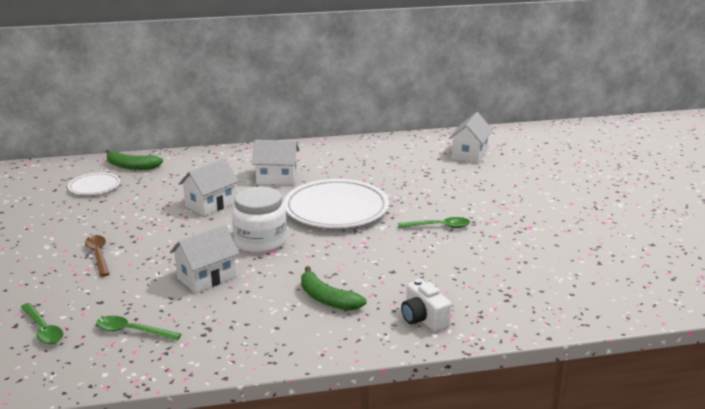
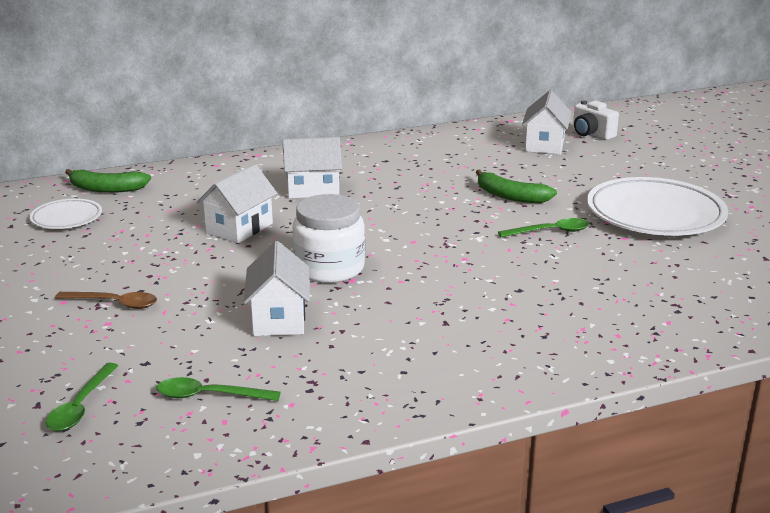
camera: 10 degrees left, 0 degrees up
green spoon [21,303,63,344] -> green spoon turned 60 degrees clockwise [46,363,118,431]
brown spoon [85,235,109,277] -> brown spoon turned 135 degrees clockwise [55,292,157,309]
white house [170,225,239,293] -> white house turned 45 degrees counterclockwise [244,241,310,336]
white plate [284,179,389,228] -> white plate moved to [587,177,728,236]
green banana [301,266,367,311] -> green banana moved to [476,170,557,203]
white camera [401,279,451,332] -> white camera moved to [573,101,619,140]

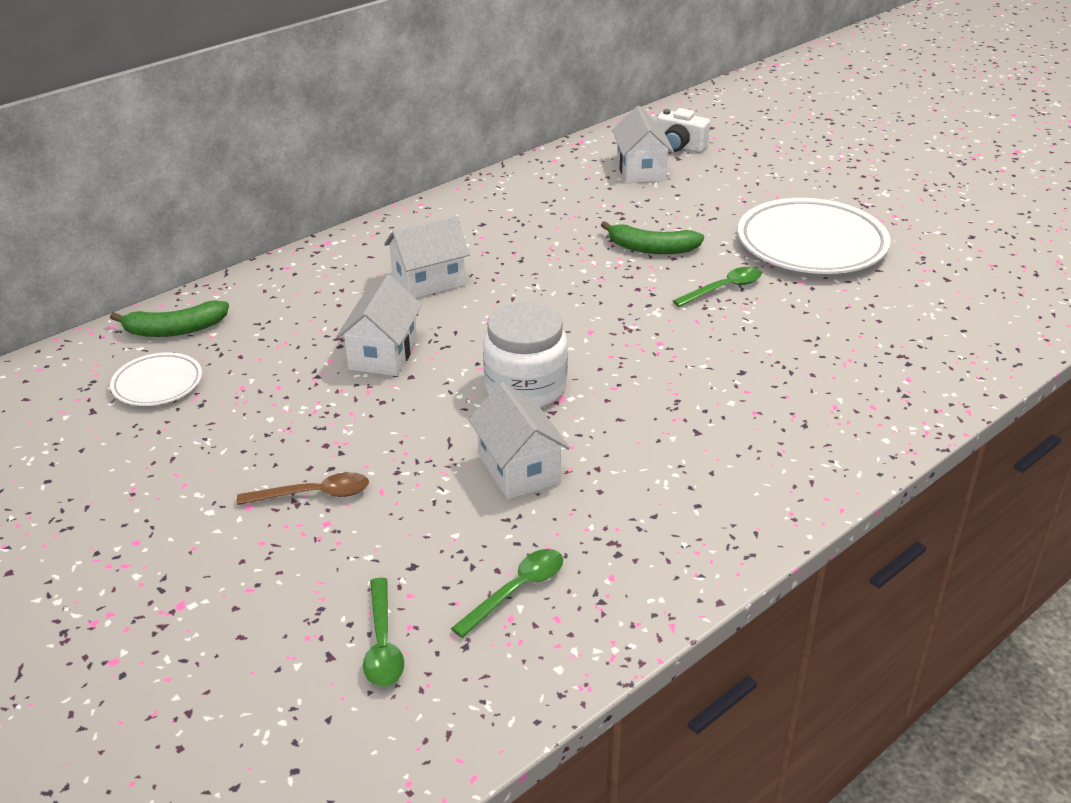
camera: 20 degrees left, 10 degrees up
green spoon [157,377,281,401] -> green spoon turned 150 degrees clockwise [451,549,563,638]

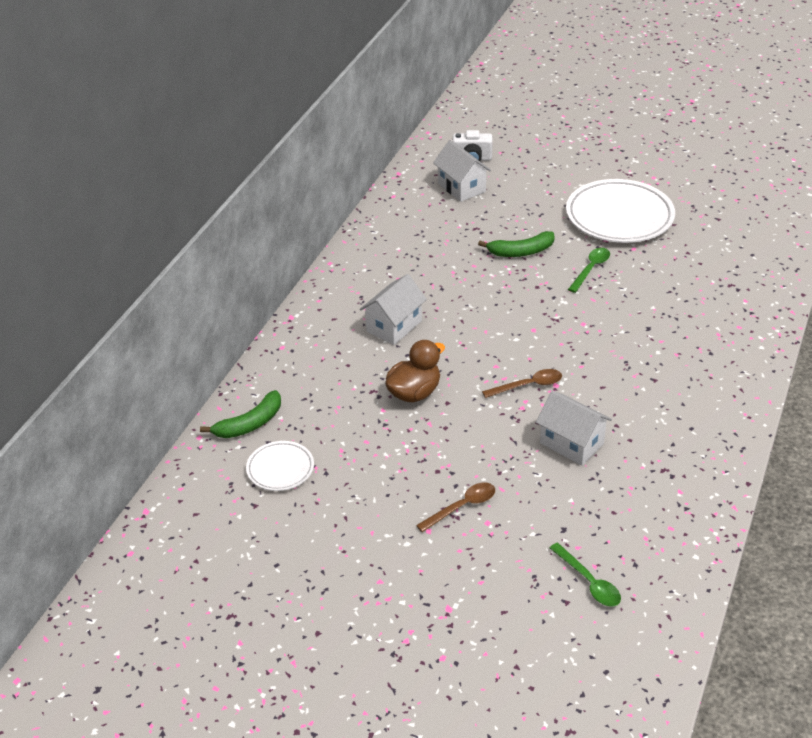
camera: 25 degrees left, 5 degrees up
white house [336,275,422,376] -> brown duck [385,340,445,402]
green spoon [451,549,563,638] -> none
white jar [483,302,568,408] -> brown spoon [482,369,562,398]

